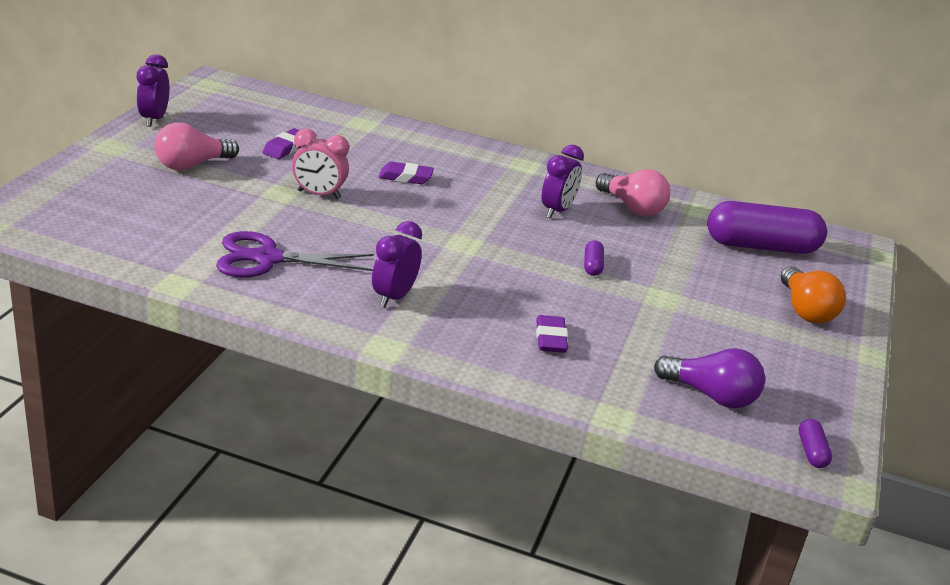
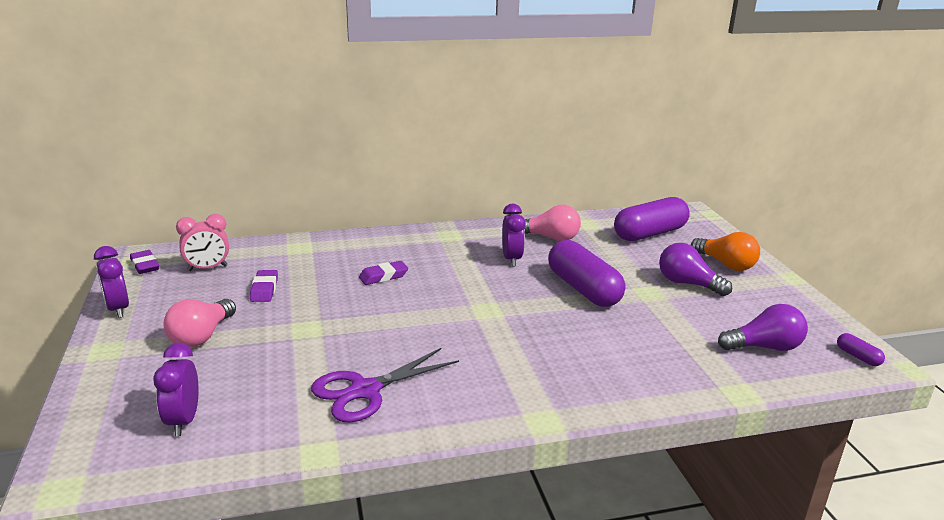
camera: 30 degrees left, 5 degrees down
pink clock [292,129,349,199] -> pink clock moved to [176,214,229,271]
purple clock [372,221,422,308] -> purple clock moved to [153,343,199,436]
purple eraser [536,315,568,353] -> purple eraser moved to [130,250,159,274]
purple capsule [584,240,604,276] -> purple capsule [548,240,625,307], size x2.45
none -> purple light bulb [659,243,732,296]

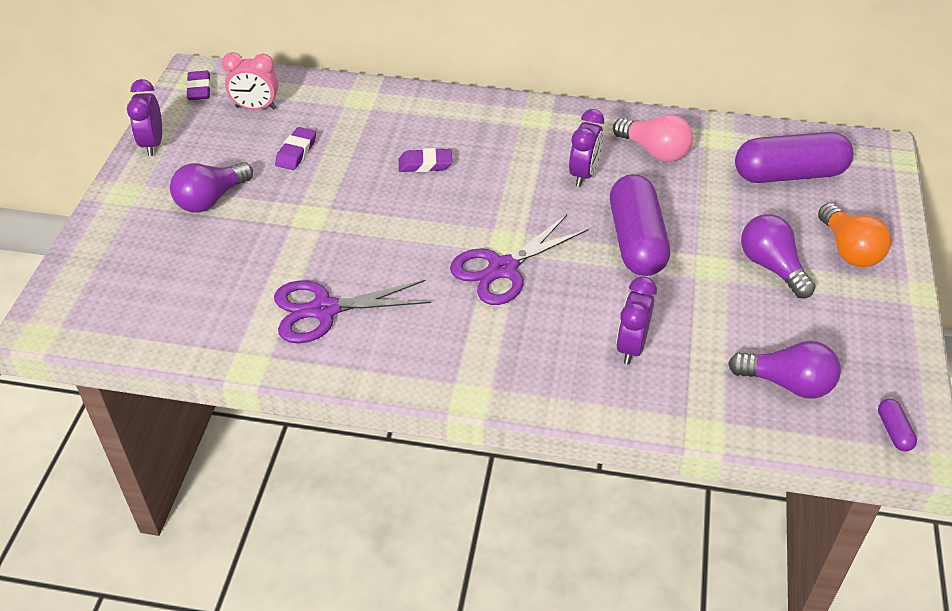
camera: 25 degrees right, 20 degrees up
purple clock [153,343,199,436] -> purple clock moved to [616,276,657,365]
pink light bulb [163,299,236,348] -> purple light bulb [170,162,253,213]
none -> purple scissors [450,215,589,305]

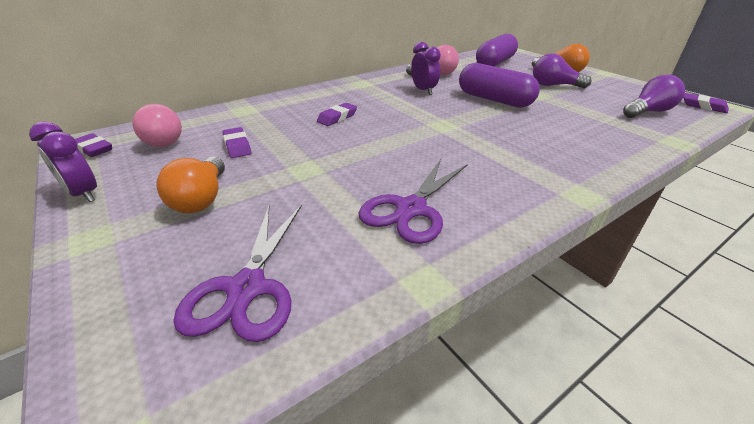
camera: 45 degrees left, 10 degrees down
purple light bulb [170,162,253,213] -> orange light bulb [156,157,225,213]
pink clock [222,52,278,110] -> pink light bulb [132,104,182,147]
purple scissors [450,215,589,305] -> purple scissors moved to [173,205,302,342]
purple clock [616,276,657,365] -> none
purple capsule [878,399,917,452] -> purple eraser [683,93,729,113]

